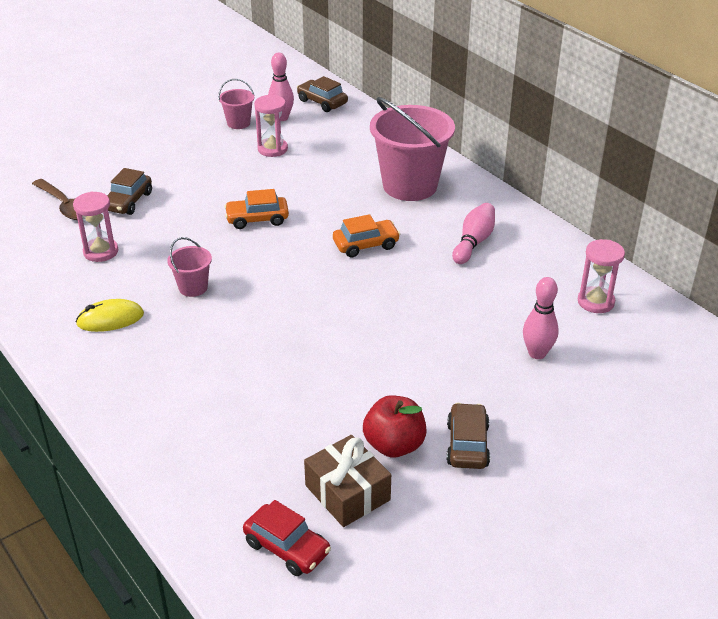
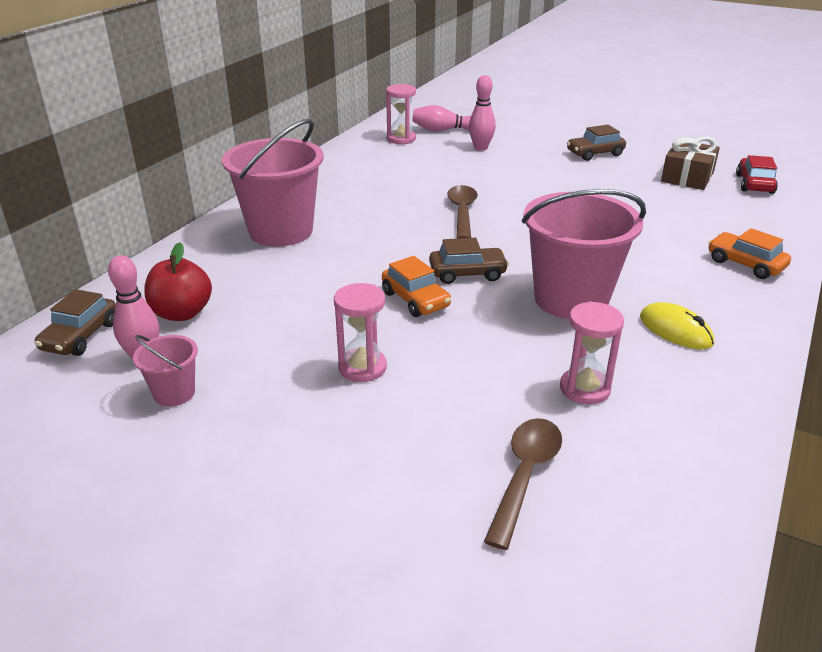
camera: 115 degrees left, 5 degrees down
brown car [107,168,152,215] -> brown car moved to [429,238,509,284]
pink bucket [167,237,212,297] -> pink bucket [522,189,646,319], size x2.16
pink hourglass [254,95,288,157] -> pink hourglass moved to [334,283,387,382]
orange car [333,214,400,257] -> orange car moved to [708,228,791,279]
red apple [363,395,427,458] -> red apple moved to [144,242,212,321]
pink bowling pin [452,203,495,264] -> pink bowling pin moved to [412,105,471,131]
none -> brown spoon [447,185,478,239]

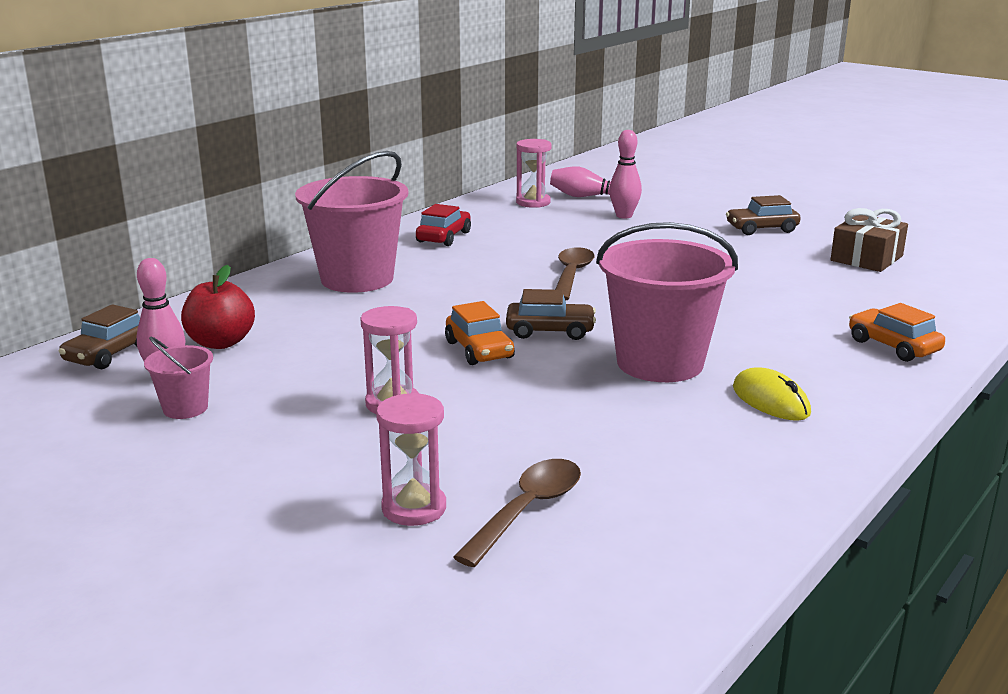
camera: 10 degrees right, 10 degrees down
pink hourglass [560,301,624,405] -> pink hourglass moved to [376,393,446,526]
red car [736,155,778,194] -> red car moved to [416,204,471,246]

